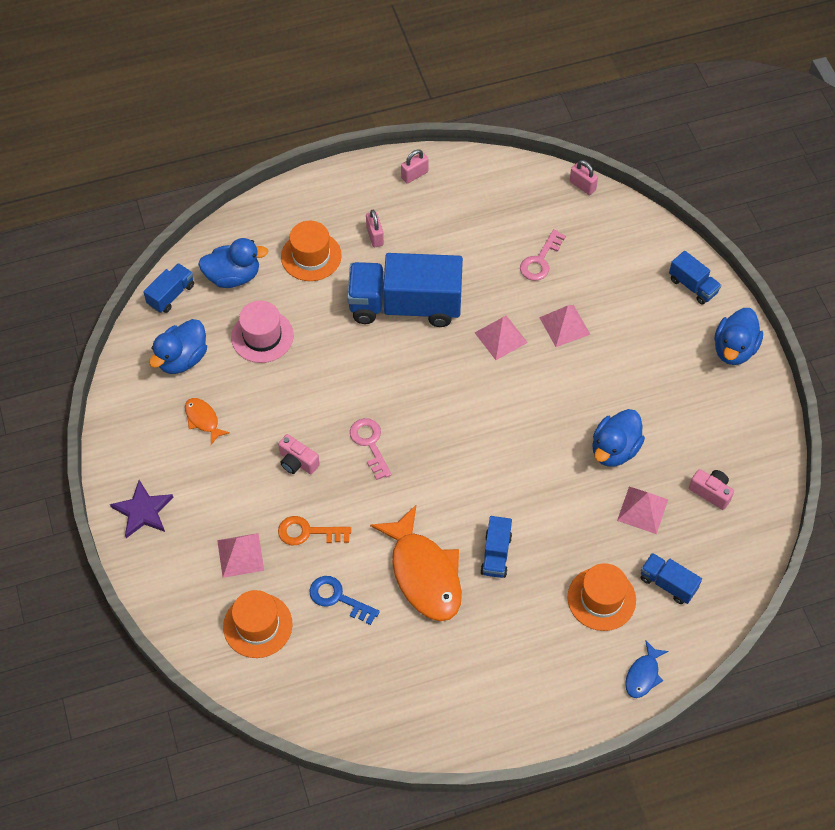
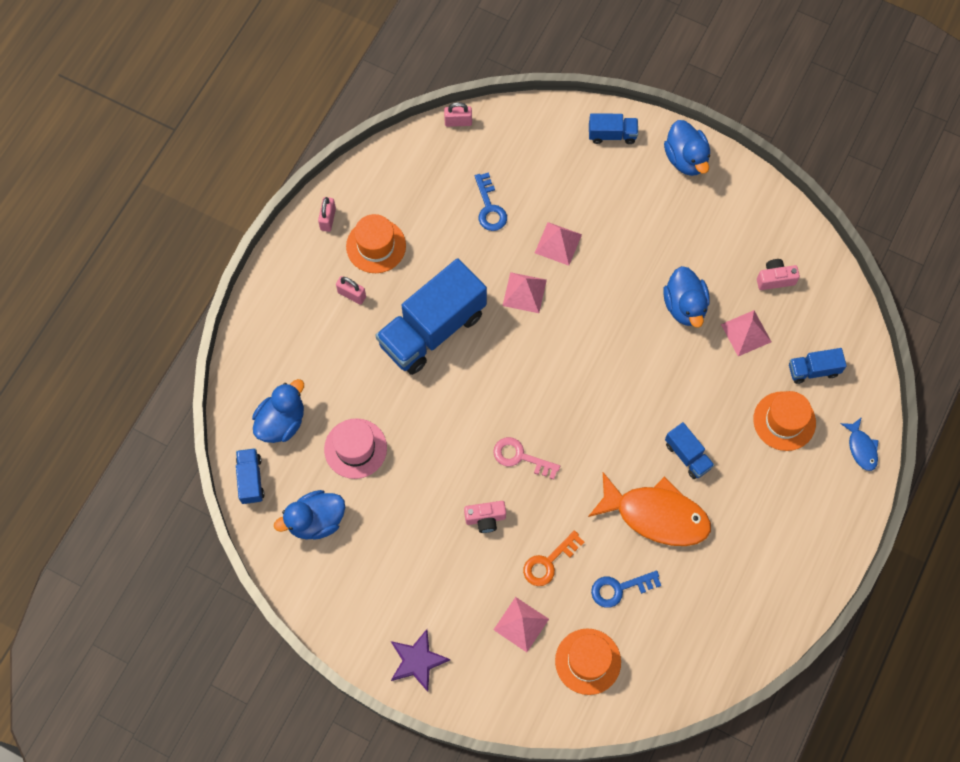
camera: 45 degrees left, 10 degrees up
blue duck [149,319,207,374] -> blue duck turned 75 degrees clockwise [274,490,345,540]
orange fish [185,398,230,445] -> none
orange hat [281,221,342,281] -> orange hat moved to [346,214,406,273]
pink key [520,229,566,281] -> blue key [475,172,507,231]

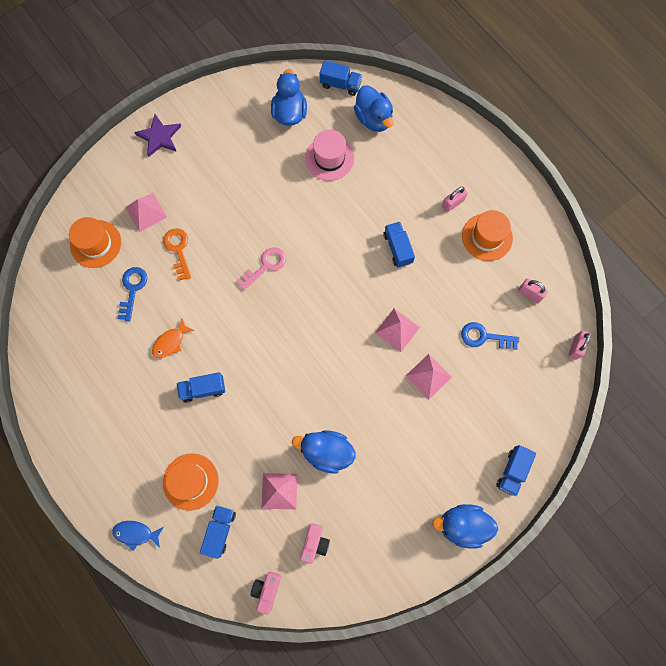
camera: 115 degrees right, 5 degrees up
pink padlock [318,197,336,232] -> pink padlock moved to [518,278,548,303]
blue truck [375,258,487,375] -> blue truck [383,222,415,267], size x0.46
pink camera [464,501,506,533] -> pink camera moved to [250,572,281,615]
orange fish [588,472,711,546] -> orange fish [152,318,195,358], size x0.47

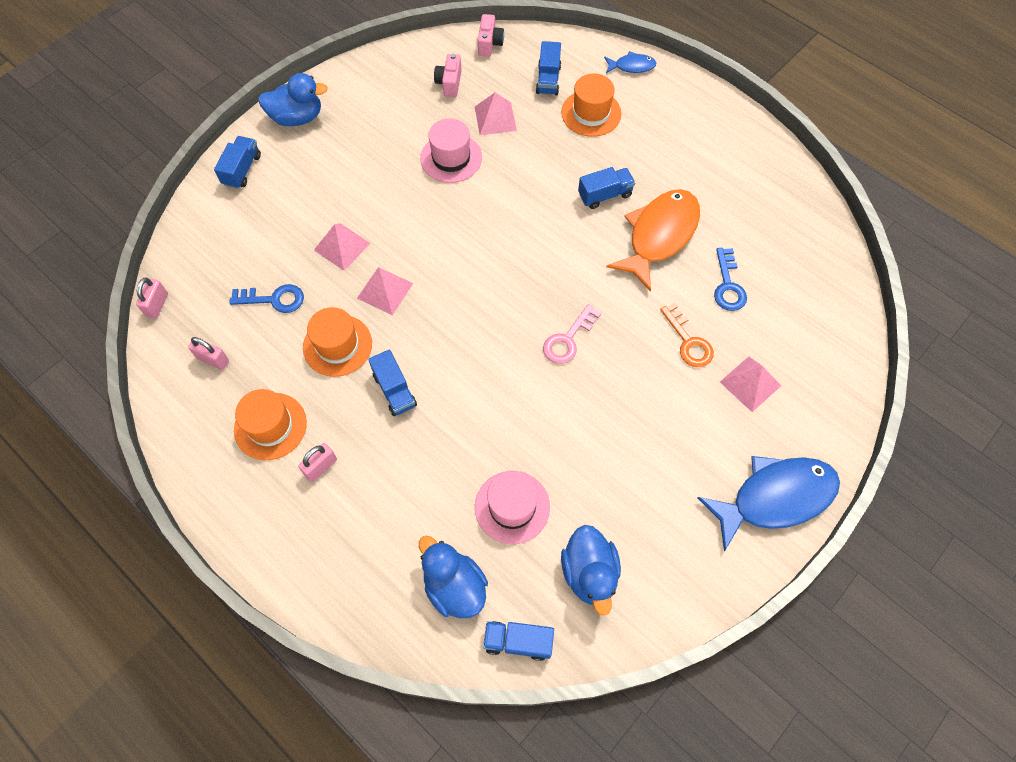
camera: 170 degrees right, 10 degrees down
orange hat [69,217,121,268] -> orange hat moved to [303,307,372,377]
purple star [134,114,181,157] -> blue fish [698,456,840,551]
orange fish [152,318,195,358] -> orange fish [606,189,700,292], size x2.13
blue duck [292,430,356,474] -> pink hat [420,118,482,183]

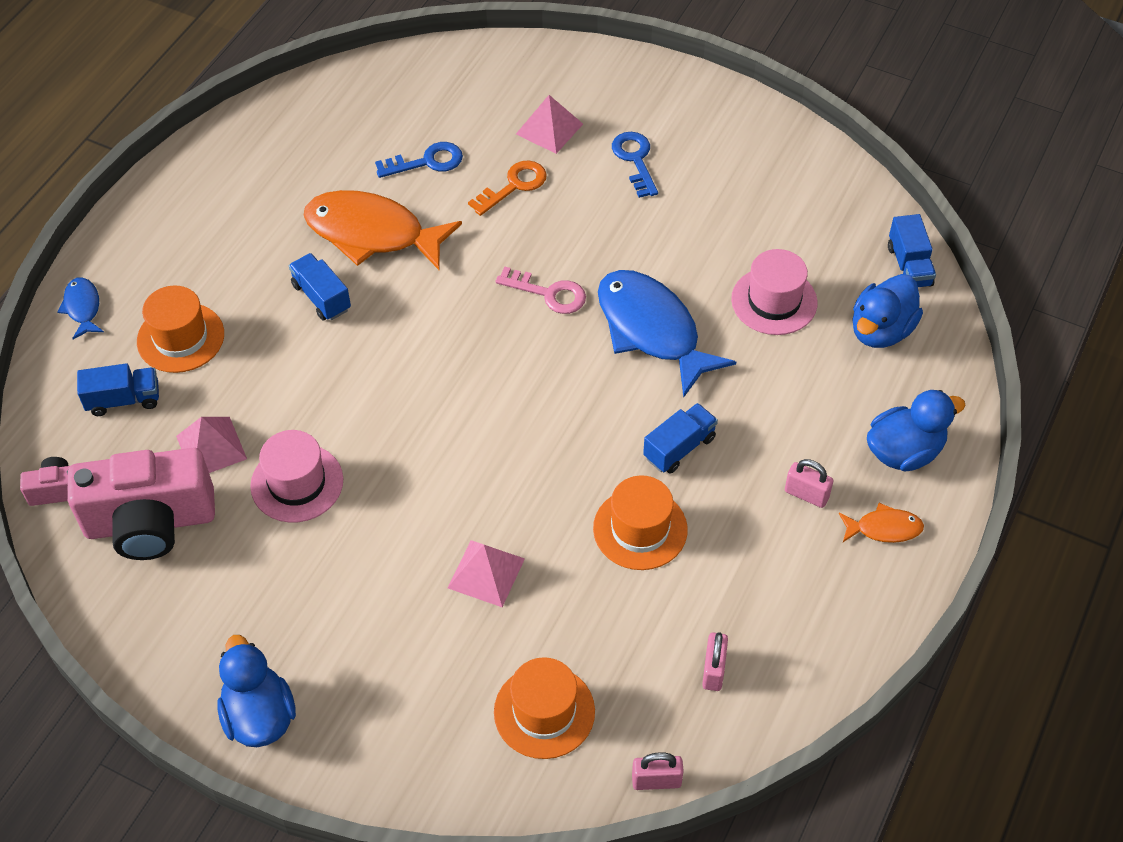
camera: 105 degrees left, 10 degrees down
blue truck [214,136,261,189] -> none
blue key [229,284,304,313] -> blue key moved to [612,132,658,198]
orange hat [234,389,307,460] -> orange hat moved to [494,657,595,759]
pink pyramid [357,267,413,315] -> none
pink camera [434,54,462,97] -> pink camera [68,448,215,560], size x2.19
blue duck [561,525,621,616] -> blue duck moved to [867,390,965,472]
blue fish [698,456,840,551] -> blue fish moved to [598,270,736,398]
none -> orange fish [839,503,924,543]

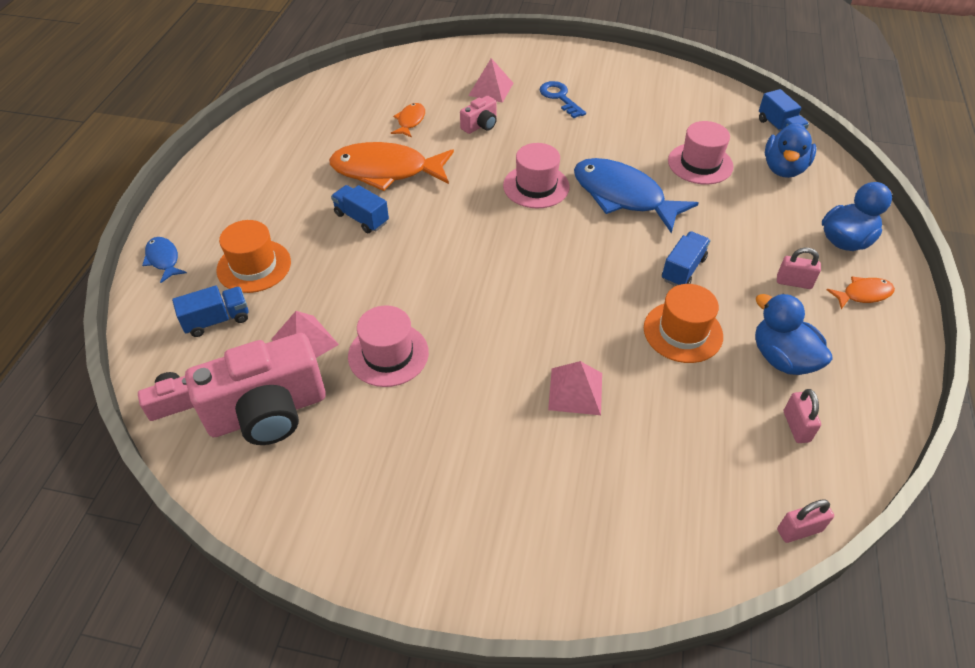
camera: 15 degrees left, 5 degrees down
blue duck [217,635,296,747] -> blue duck moved to [755,294,833,375]
blue key [375,142,463,178] -> orange fish [391,103,425,138]
orange key [468,160,547,216] -> pink camera [460,96,497,134]
orange hat [494,657,595,759] -> none
pink key [496,267,586,314] -> pink hat [503,143,570,209]

